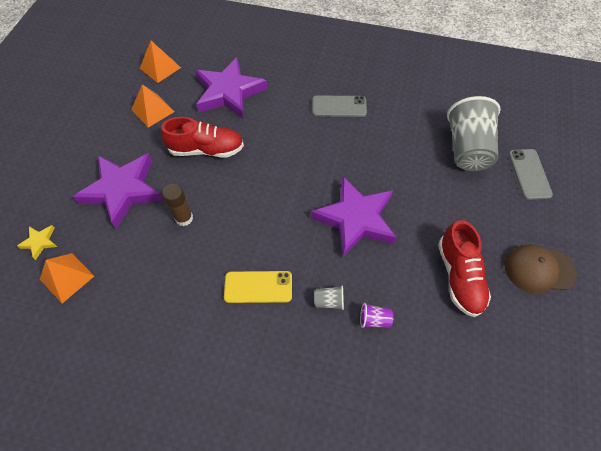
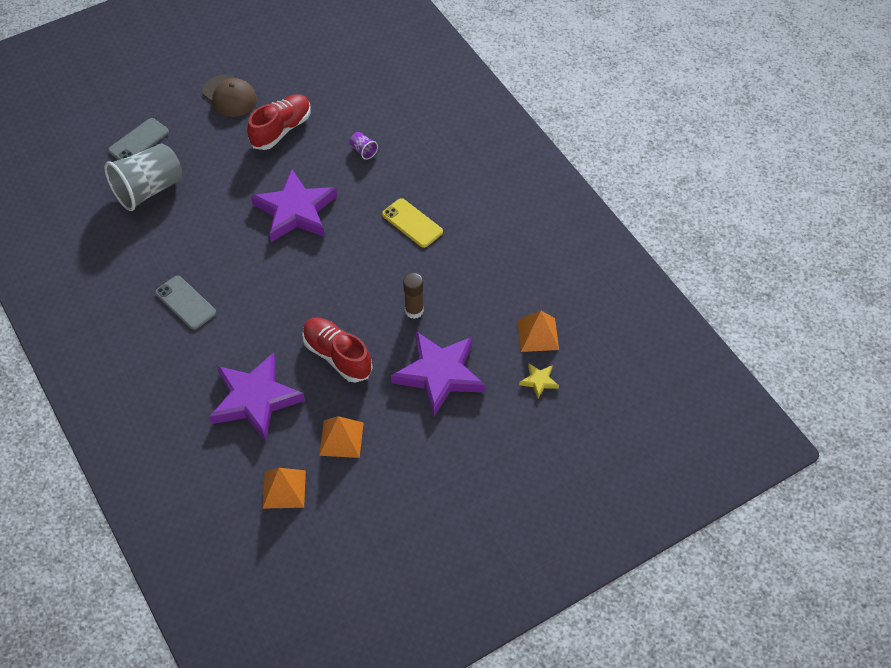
camera: 135 degrees left, 5 degrees down
grey cup [314,285,344,310] -> none

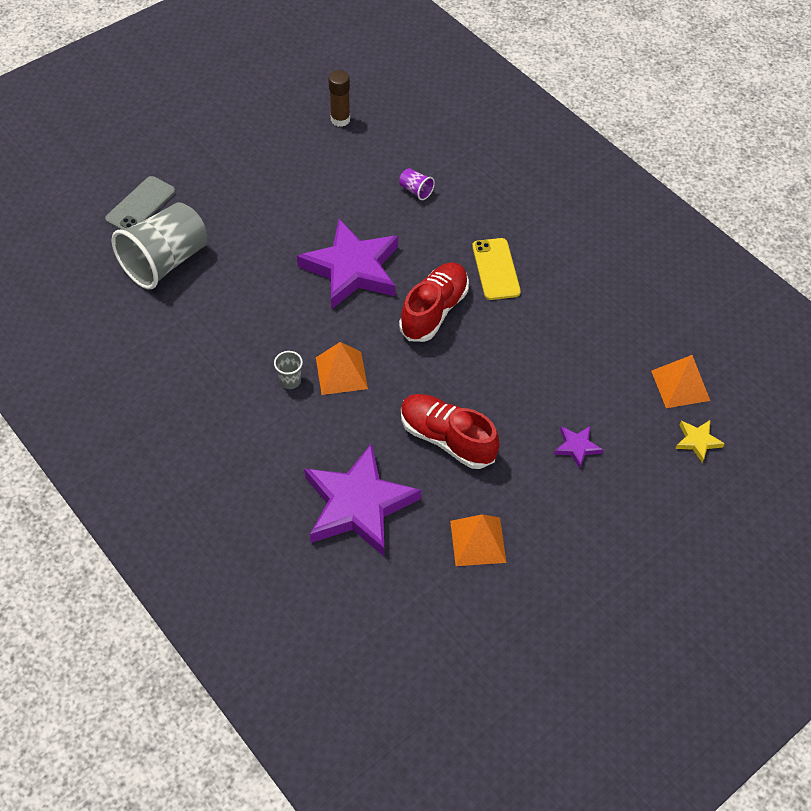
camera: 10 degrees left, 0 degrees up
grey phone [155,276,216,330] -> none
brown cap [202,74,257,117] -> none
red shoe [247,94,311,150] -> red shoe moved to [399,262,469,342]
orange pyramid [262,468,306,509] -> orange pyramid moved to [316,342,368,395]
yellow phone [382,198,443,248] -> yellow phone turned 45 degrees clockwise [472,238,521,300]
purple star [391,331,485,416] -> purple star [554,426,603,469], size x0.42
brown glue stick [403,273,424,319] -> brown glue stick moved to [329,70,350,127]
none -> grey cup [274,351,303,389]

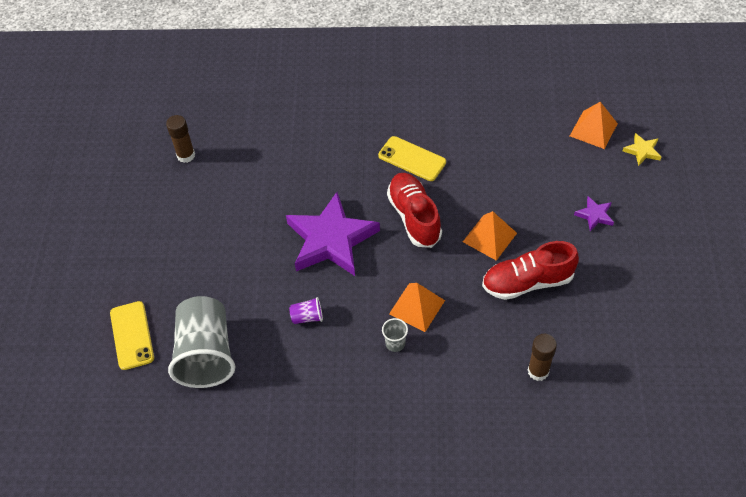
camera: 45 degrees left, 0 degrees up
grey phone [105,176,175,230] -> yellow phone [110,301,154,370]
purple star [304,443,421,556] -> brown glue stick [528,334,557,381]
purple cup [399,168,435,200] -> purple cup moved to [289,297,323,324]
orange pyramid [450,514,506,566] -> orange pyramid moved to [463,211,517,261]

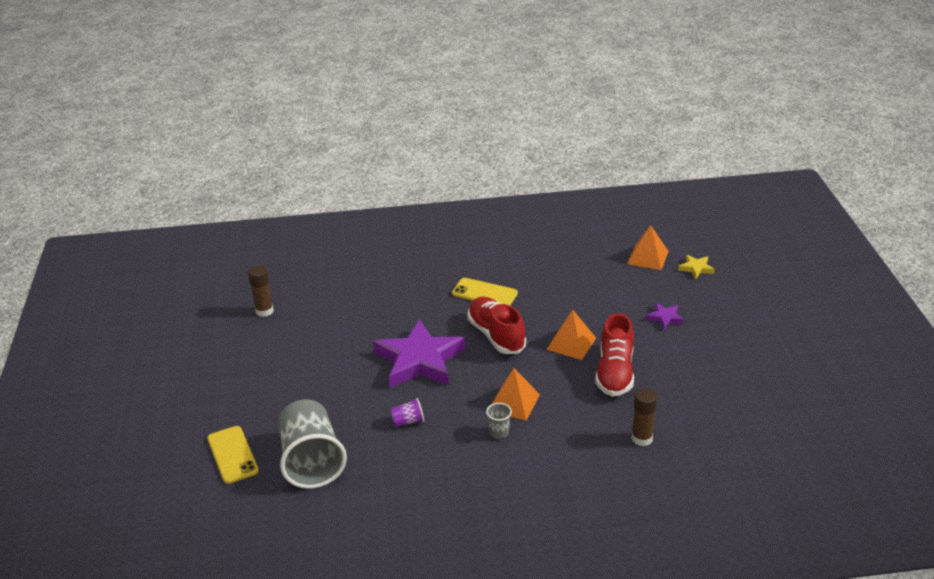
camera: 10 degrees left, 20 degrees down
red shoe [482,241,579,300] -> red shoe turned 60 degrees counterclockwise [595,313,634,396]

